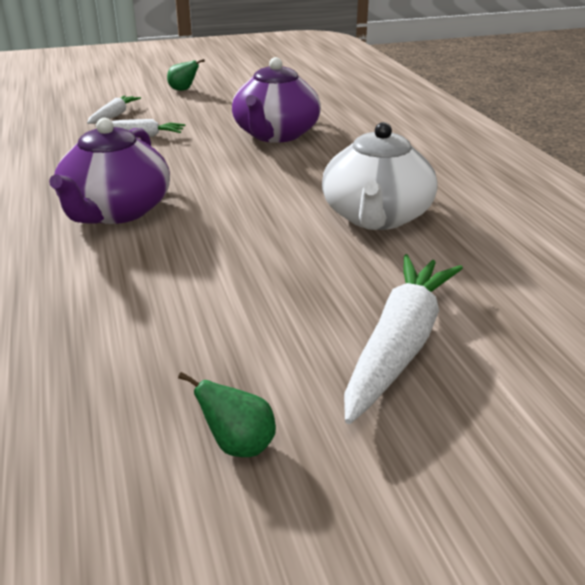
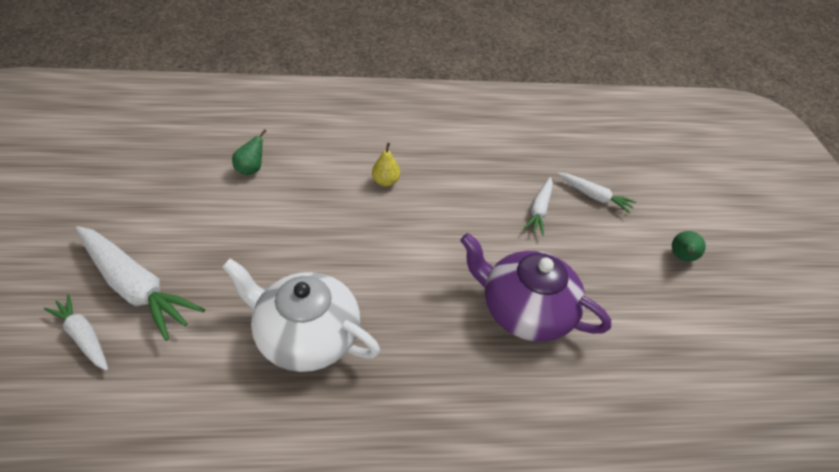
camera: 100 degrees right, 15 degrees up
purple teapot [49,118,170,224] -> yellow pear [372,143,400,187]
green pear [178,372,276,457] -> green pear moved to [232,129,266,175]
none -> white carrot [44,294,108,371]

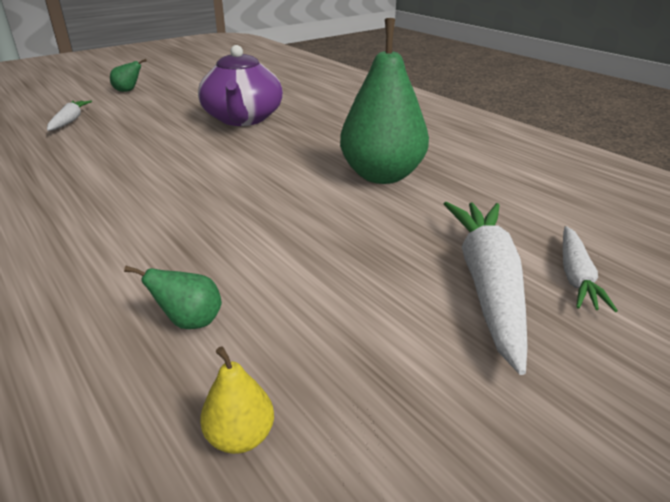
camera: 120 degrees left, 15 degrees down
white teapot [222,258,380,372] -> green pear [340,18,429,184]
yellow pear [372,143,400,187] -> yellow pear moved to [200,346,274,454]
white carrot [523,177,553,236] -> none

